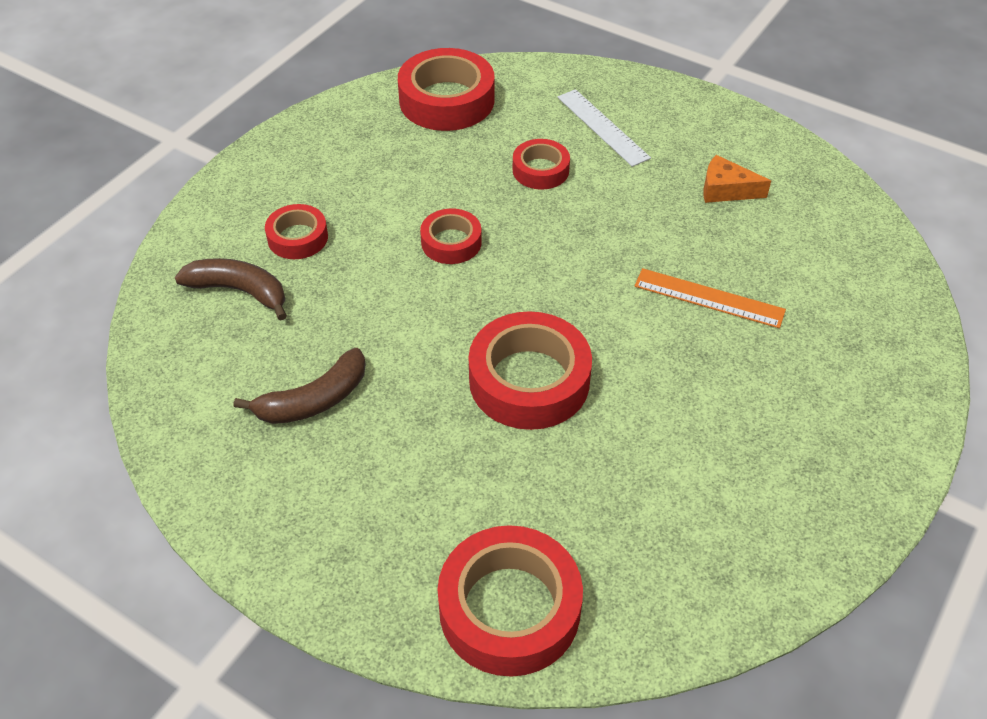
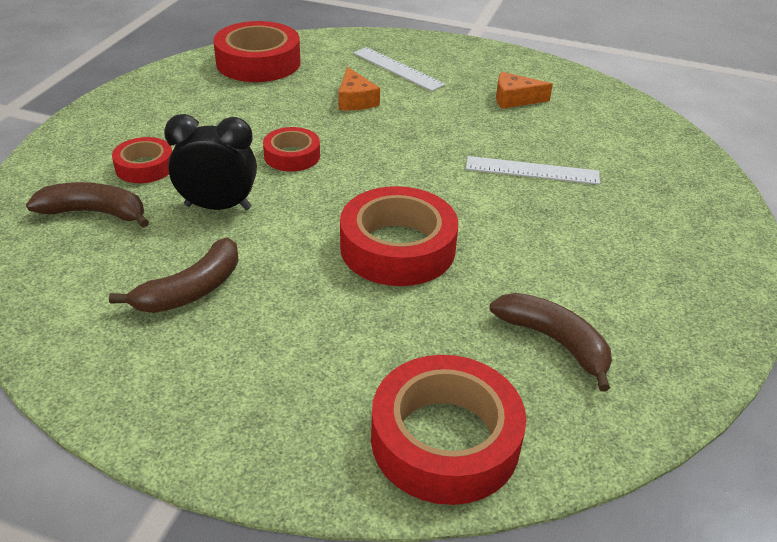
camera: 15 degrees left, 10 degrees down
red tape [513,139,570,190] -> orange cheese [338,67,380,110]
orange ruler [635,268,786,328] -> white ruler [466,156,600,185]
none -> black clock [164,114,257,210]
none -> brown banana [490,293,612,391]

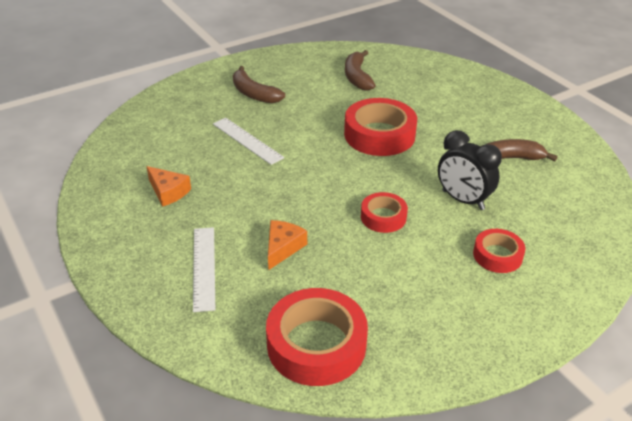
camera: 140 degrees left, 0 degrees up
brown banana [26,182,149,228] -> brown banana moved to [233,66,285,103]
red tape [371,355,526,505] -> none

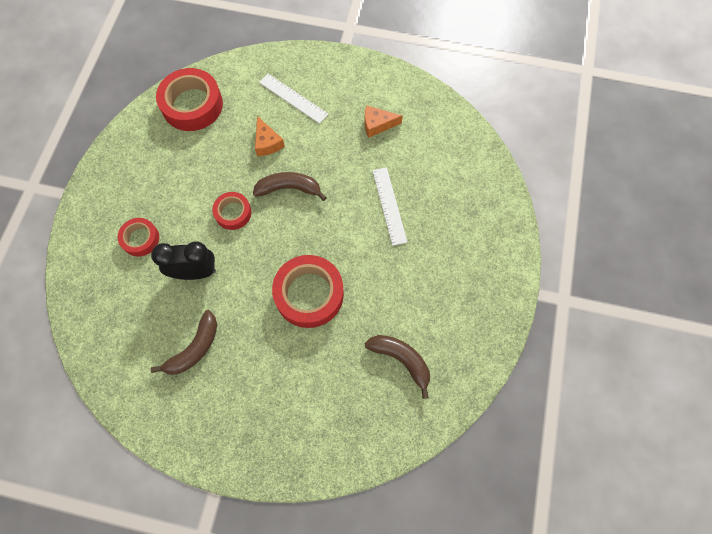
camera: 135 degrees right, 30 degrees up
white ruler [213,118,284,165] -> white ruler turned 75 degrees clockwise [372,167,408,246]
brown banana [233,66,285,103] -> brown banana moved to [253,172,327,201]

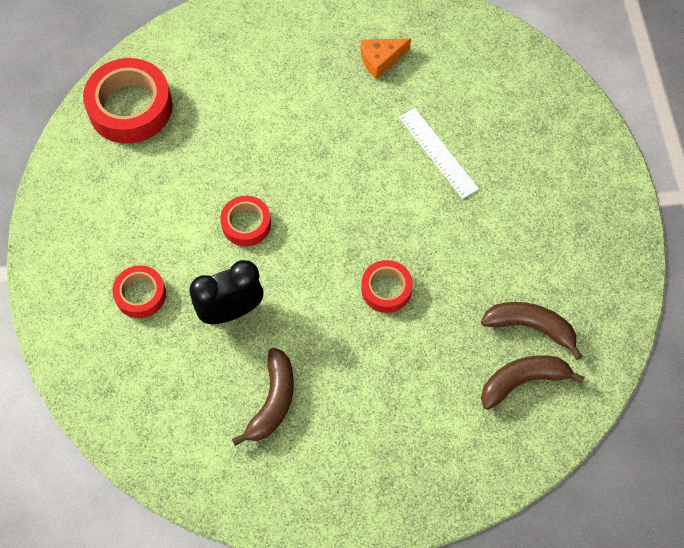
camera: 20 degrees left, 5 degrees down
brown banana [253,172,327,201] -> brown banana moved to [481,355,585,410]
orange cheese [255,116,285,156] -> none
white ruler [259,74,328,124] -> none
red tape [272,255,344,328] -> red tape [361,260,413,313], size x0.56

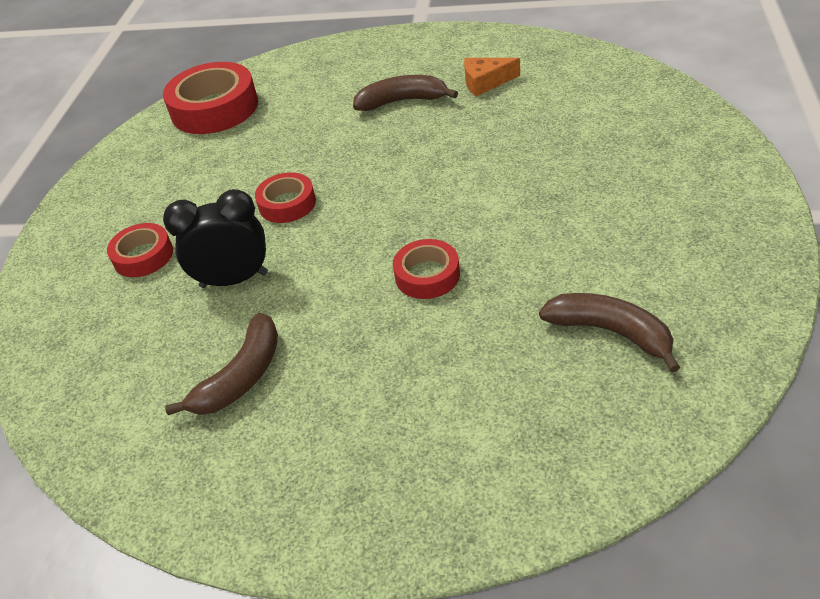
camera: 20 degrees right, 20 degrees down
white ruler [399,108,479,199] -> none
brown banana [481,355,585,410] -> brown banana moved to [353,75,458,111]

